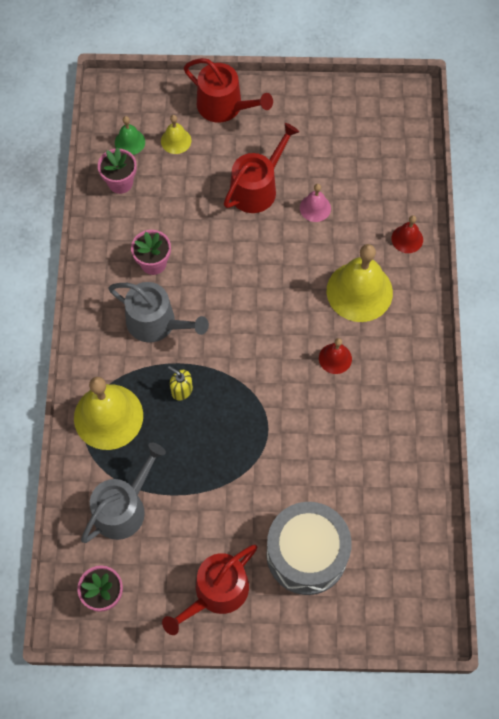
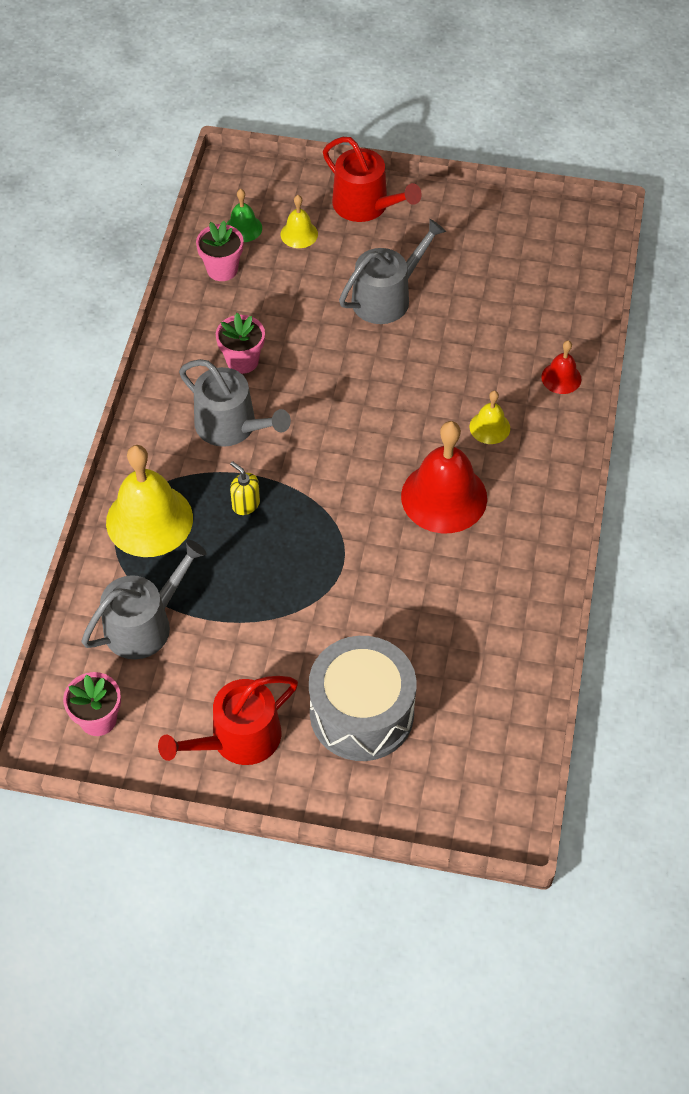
camera: 10 degrees right, 10 degrees down
red watering can [224,123,299,213] -> grey watering can [339,219,446,324]
pink bell [300,184,331,222] -> none
red bell [319,338,352,374] -> red bell [401,421,487,533], size x2.05
yellow bell [327,244,393,322] -> yellow bell [470,391,510,444], size x0.49

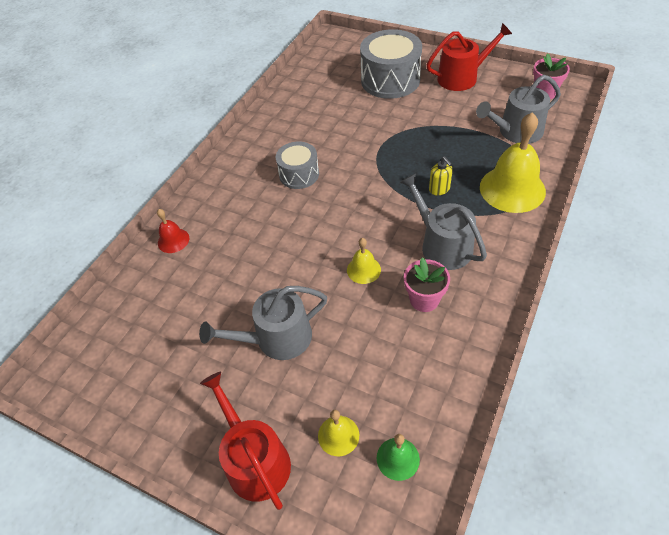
camera: 160 degrees left, 5 degrees down
pink flower pot [196,221,244,281] -> none
red bell [401,421,487,533] -> grey drum [275,141,319,189]
yellow bell [470,391,510,444] -> yellow bell moved to [347,238,381,284]

